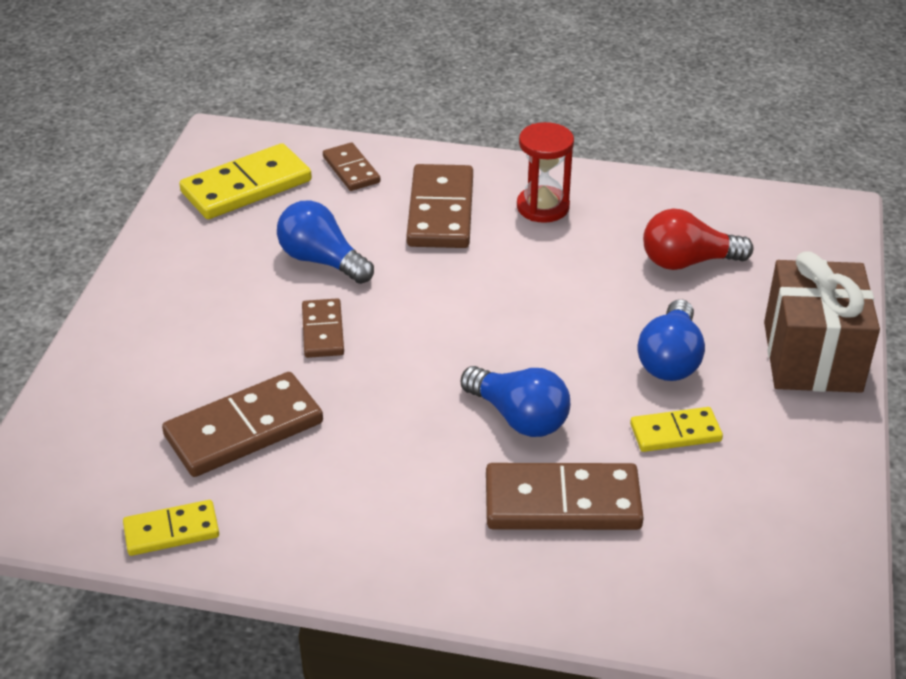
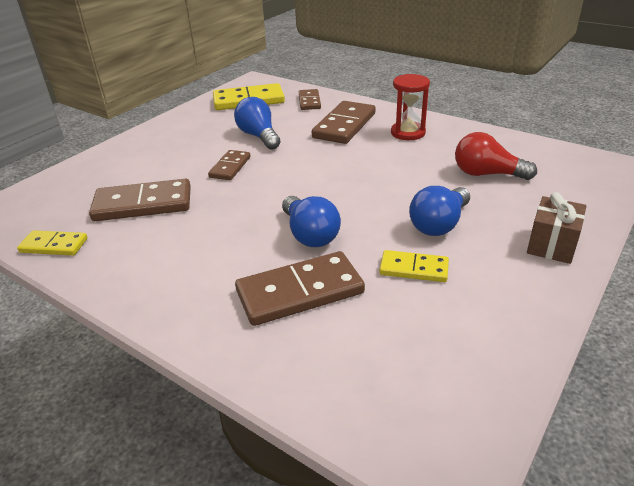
camera: 25 degrees right, 5 degrees down
brown domino [486,463,644,530] -> brown domino turned 45 degrees counterclockwise [235,251,365,326]
brown gift [764,252,880,393] -> brown gift [527,192,586,264], size x0.60

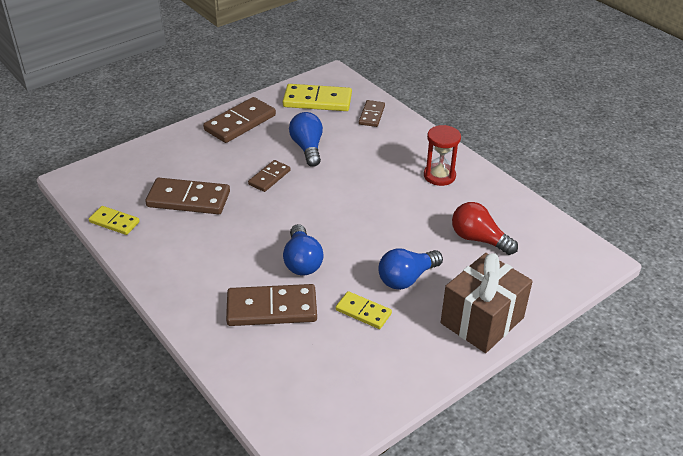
camera: 15 degrees right, 5 degrees up
brown domino [312,101,376,144] -> brown domino moved to [203,97,276,143]
brown gift [527,192,586,264] -> brown gift [441,253,533,353], size x1.66

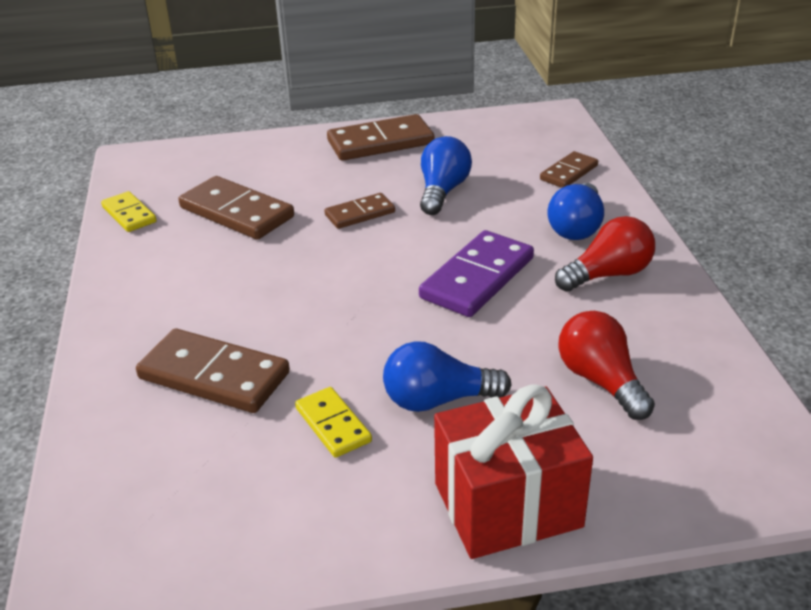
camera: 30 degrees right, 5 degrees down
yellow domino [283,84,352,111] -> none
blue light bulb [283,224,324,275] -> blue light bulb moved to [548,183,604,240]
red hourglass [424,125,461,186] -> red light bulb [555,216,655,292]
brown gift [441,253,533,353] -> red gift [434,384,593,559]
none -> purple domino [419,230,534,317]

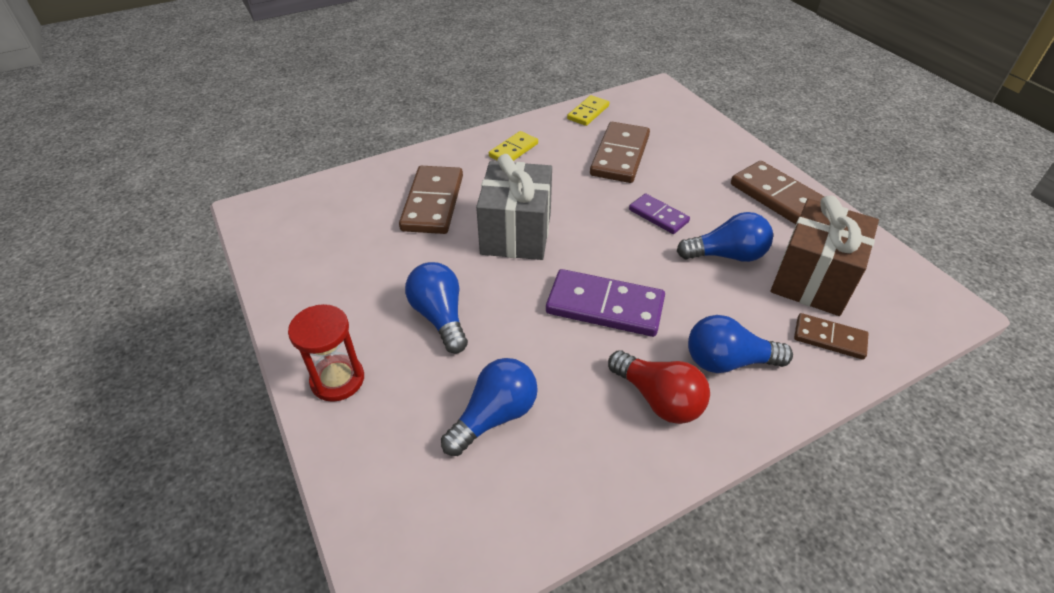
camera: 70 degrees right, 10 degrees up
yellow domino [295,387,372,458] -> yellow domino moved to [489,131,538,161]
brown domino [324,193,395,229] -> purple domino [629,194,690,234]
red gift [434,384,593,559] -> red hourglass [288,304,364,402]
red light bulb [558,311,655,420] -> blue light bulb [441,358,538,456]
none -> grey gift [476,154,552,260]
none -> brown gift [771,196,879,316]

